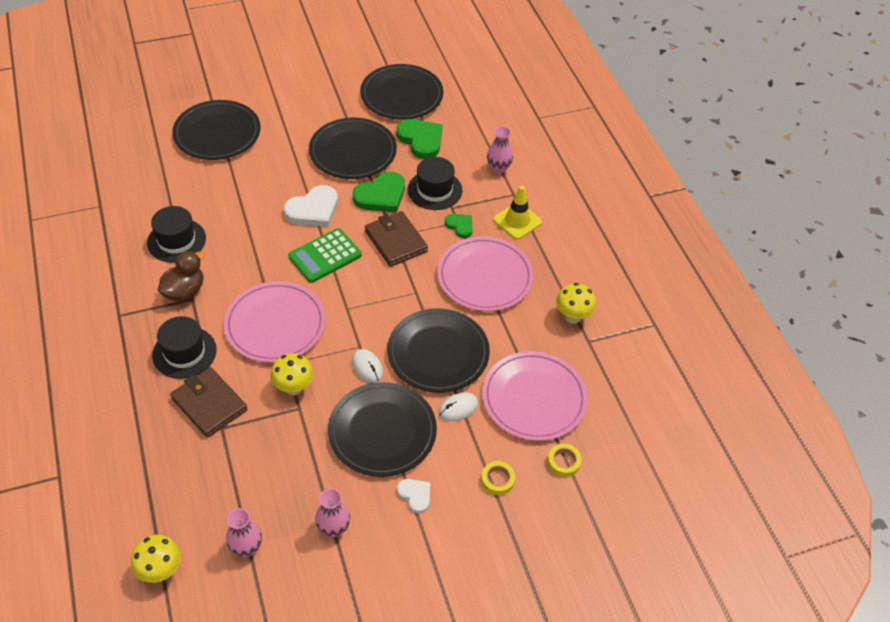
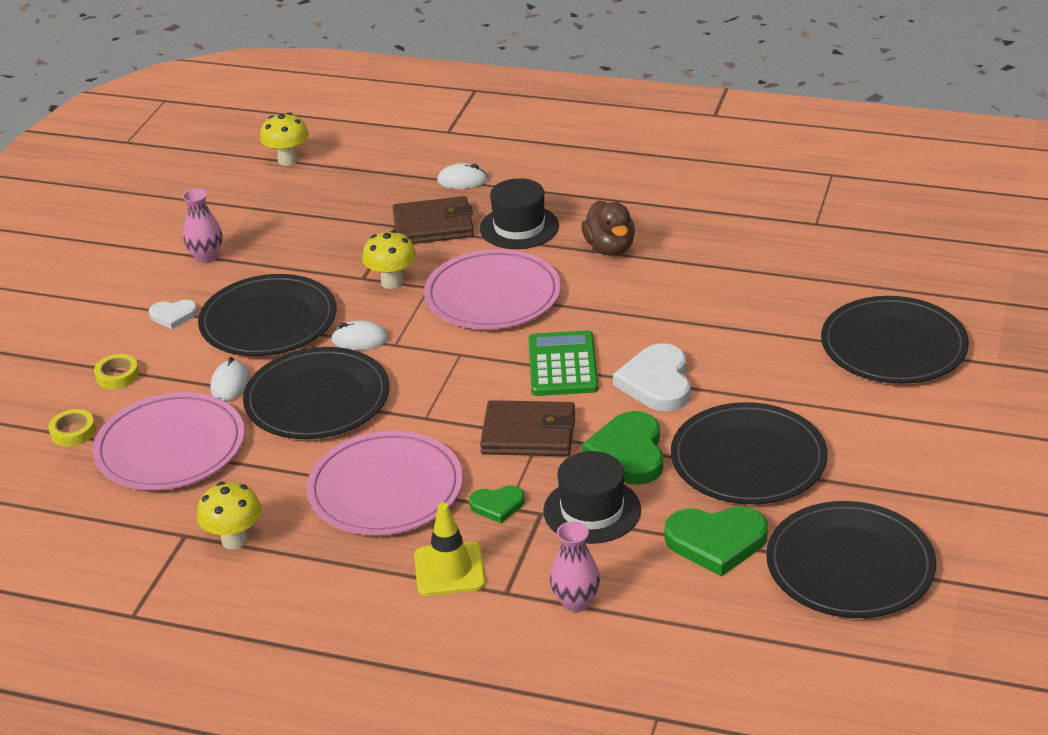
camera: 130 degrees right, 15 degrees down
black hat [147,206,206,263] -> none
pink vase [226,508,262,557] -> none
none -> white mouse [437,163,488,189]

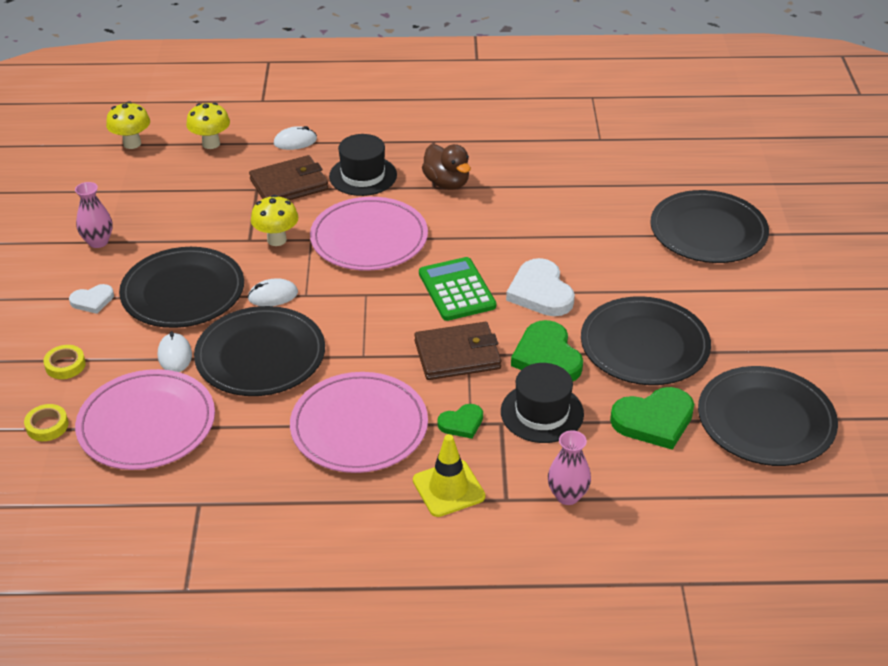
camera: 20 degrees left, 5 degrees up
yellow mushroom [197,482,262,549] -> yellow mushroom moved to [186,103,230,149]

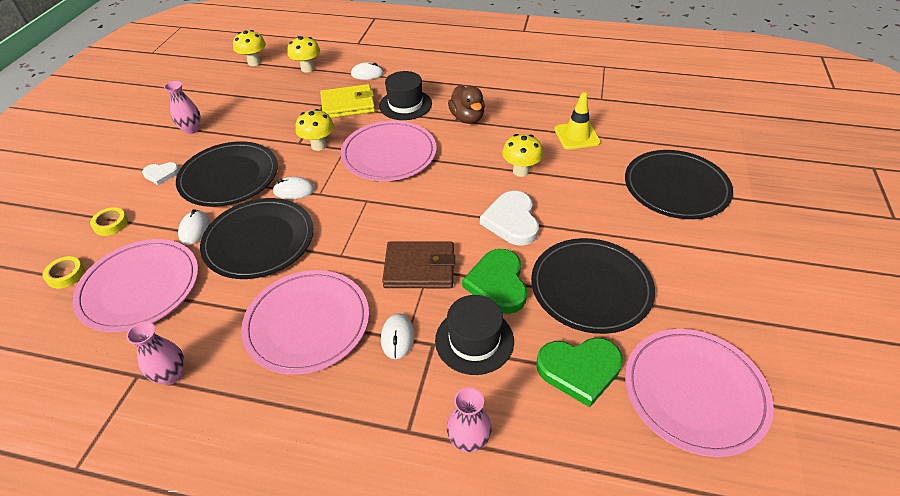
camera: 15 degrees right, 5 degrees up
brown wallet [249,155,328,200] -> yellow wallet [320,84,375,118]
yellow traffic cone [413,434,485,517] -> yellow traffic cone moved to [554,92,601,150]
green calculator [419,257,496,321] -> none
green heart [437,404,483,439] -> white mouse [381,313,414,359]
black plate [698,366,838,466] -> pink plate [625,329,774,457]
none -> pink vase [126,321,184,385]
none -> yellow mushroom [502,134,543,177]

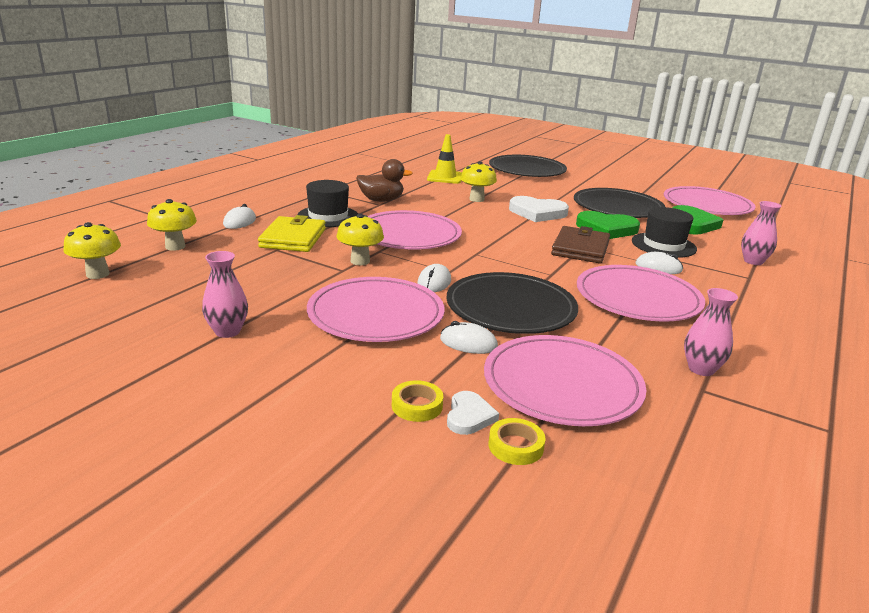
camera: 75 degrees left, 20 degrees down
white heart [142,162,179,185] -> white heart moved to [447,391,499,435]
black plate [176,141,278,207] -> pink plate [307,277,445,342]

